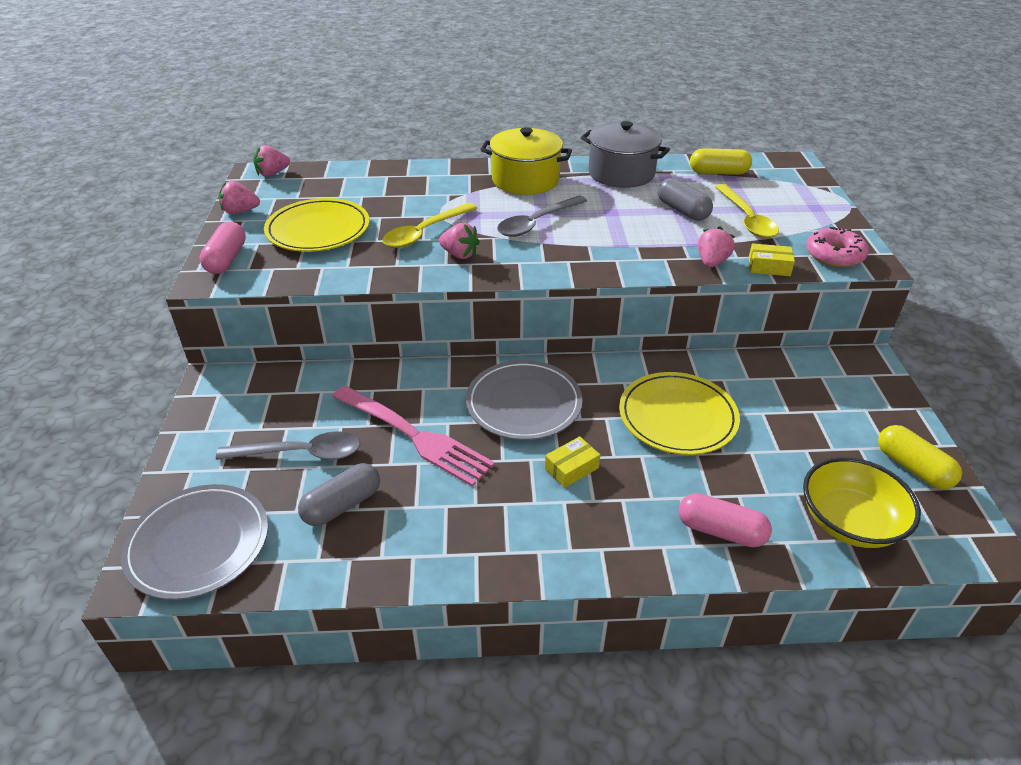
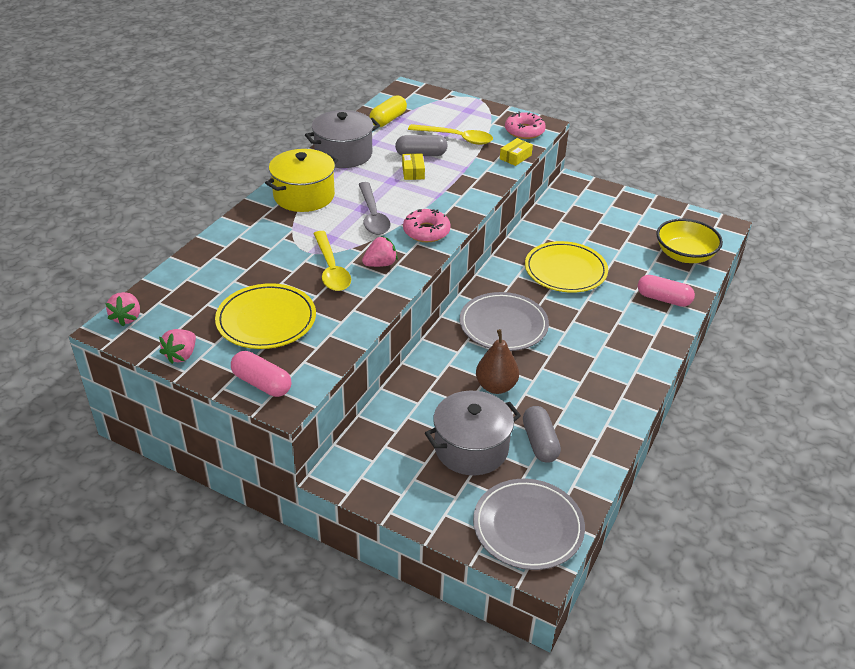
camera: 60 degrees left, 0 degrees up
grey spoon [216,431,360,460] -> grey pot [425,391,521,475]
pink fork [332,386,495,487] -> brown pear [476,329,519,394]
yellow box [545,436,600,488] -> yellow box moved to [402,153,425,180]
pink capsule [678,493,772,547] -> pink capsule turned 60 degrees clockwise [638,275,695,307]
pink strawberry [698,226,735,267] -> none
yellow capsule [878,425,962,489] -> none
none -> pink donut [403,209,451,242]

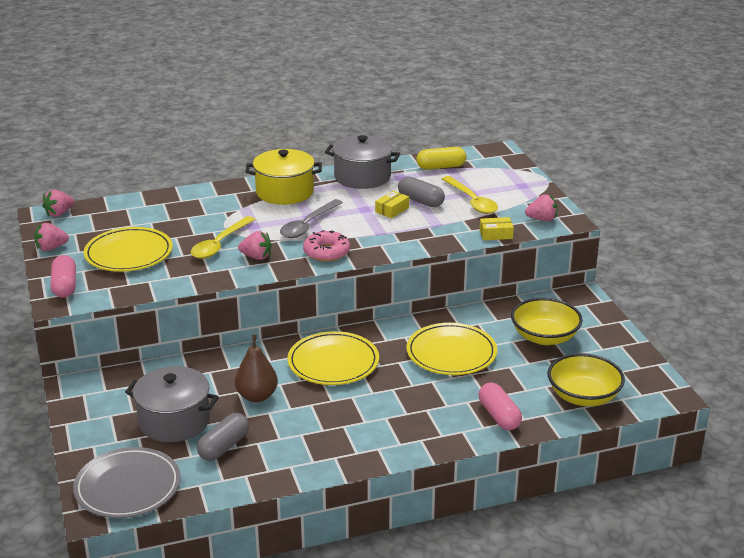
camera: 45 degrees right, 10 degrees down
grey plate [460,292,549,351] -> yellow plate [287,331,379,385]
pink donut [505,111,546,139] -> pink strawberry [525,194,557,221]
none -> yellow bowl [511,298,583,345]

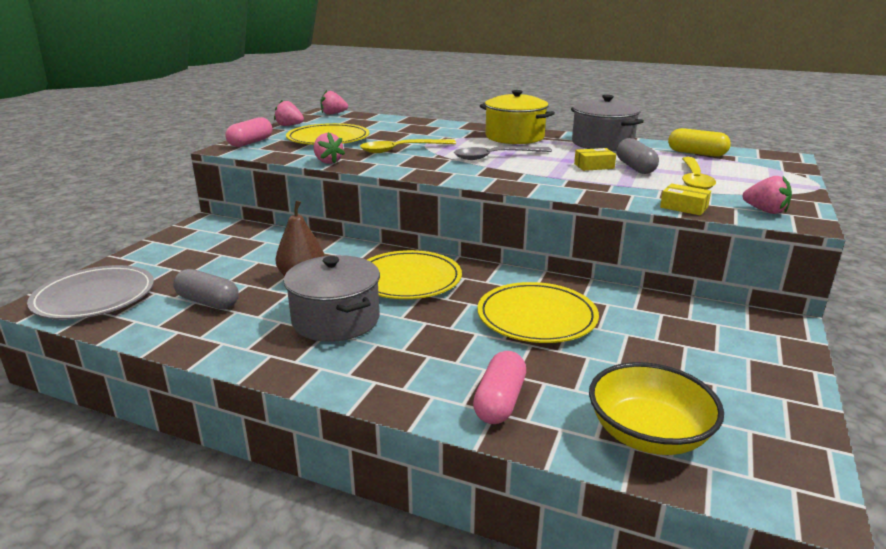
camera: 40 degrees right, 5 degrees down
grey pot [125,366,219,442] -> grey pot moved to [284,255,380,342]
grey capsule [197,413,249,461] -> grey capsule turned 45 degrees clockwise [173,269,239,309]
pink strawberry [238,231,272,260] -> pink strawberry moved to [314,132,345,164]
pink donut [303,230,350,262] -> none
yellow bowl [511,298,583,345] -> none

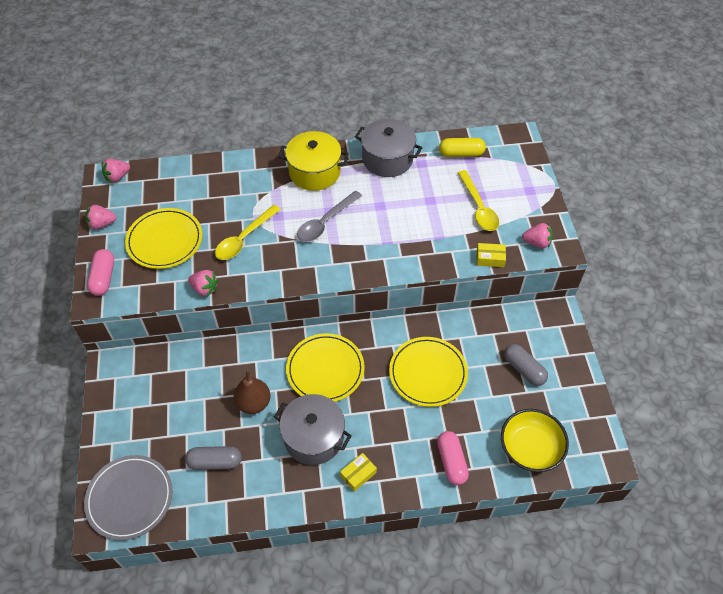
camera: 30 degrees left, 30 degrees up
yellow box [574,148,616,171] -> yellow box moved to [340,453,377,492]
grey capsule [616,138,659,174] -> grey capsule moved to [504,344,548,386]

